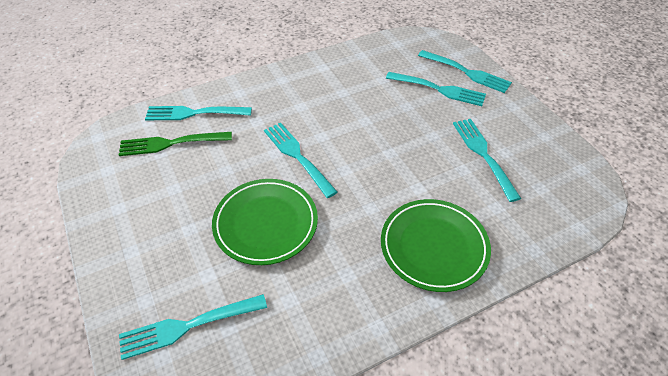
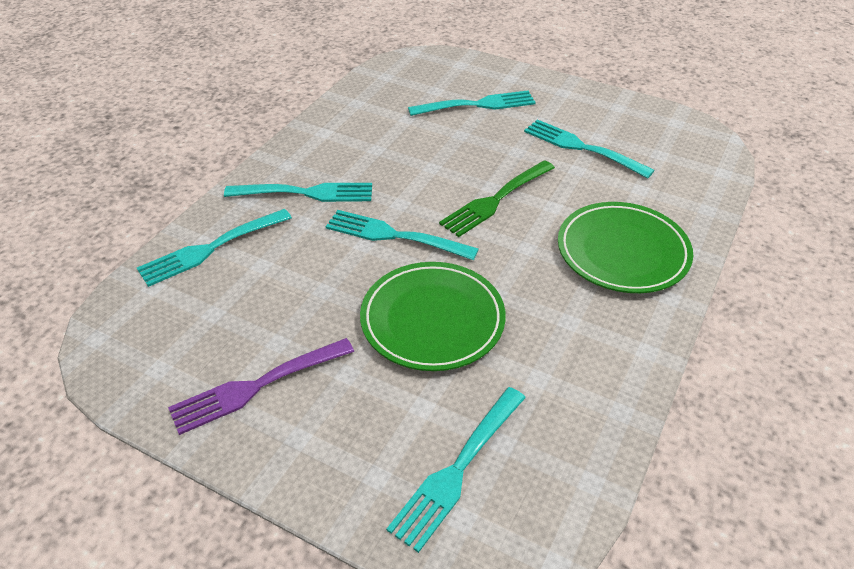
camera: 35 degrees left, 5 degrees down
green fork [119,132,232,156] -> green fork moved to [439,160,555,237]
turquoise fork [418,50,512,93] -> turquoise fork moved to [224,183,372,202]
none -> purple fork [168,338,354,435]

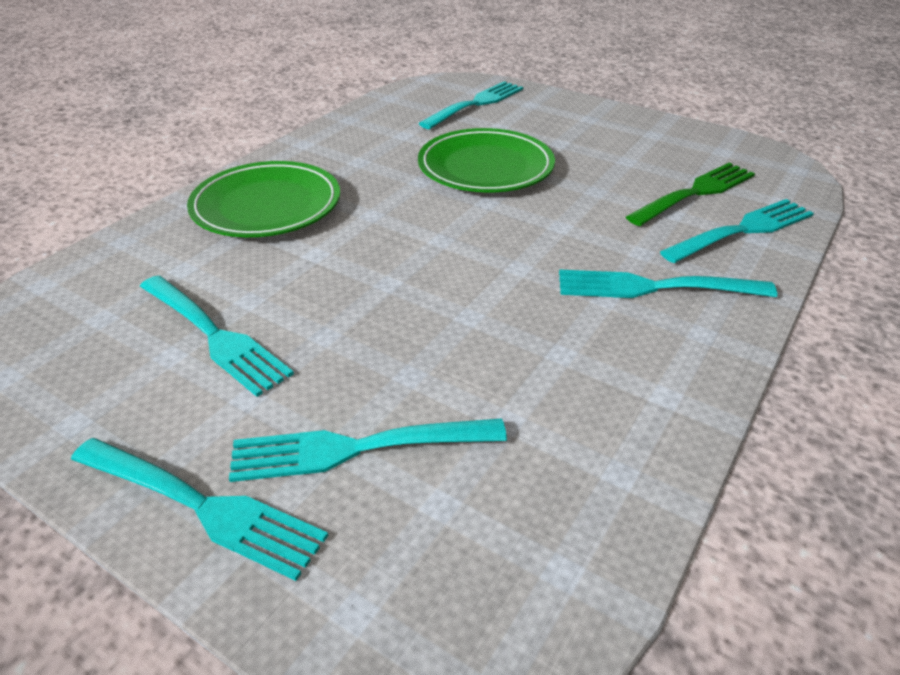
camera: 175 degrees left, 5 degrees down
purple fork [168,338,354,435] -> none
turquoise fork [326,210,479,260] -> turquoise fork moved to [71,438,329,581]
green fork [439,160,555,237] -> green fork moved to [626,163,755,226]

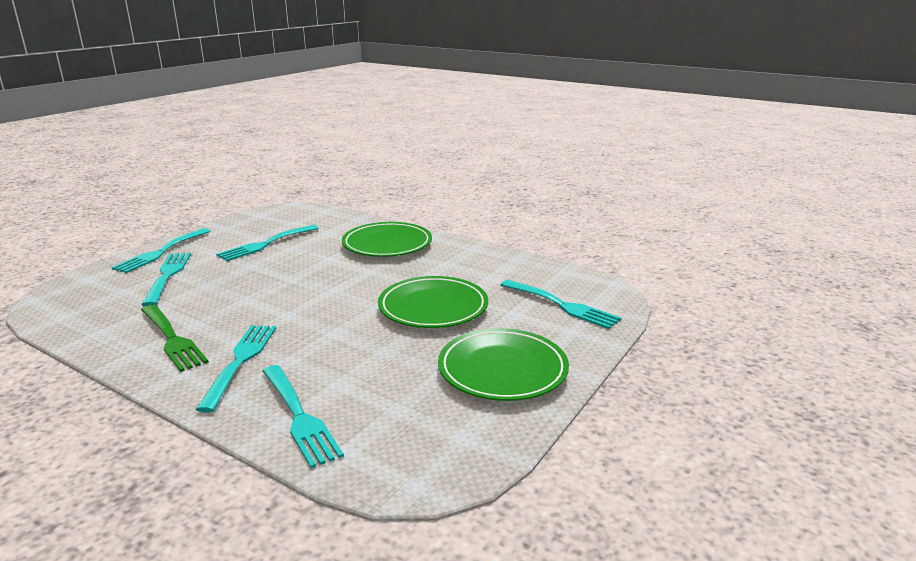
camera: 90 degrees right, 15 degrees down
green fork [626,163,755,226] -> green fork moved to [141,305,208,372]
none -> green plate [438,328,569,401]

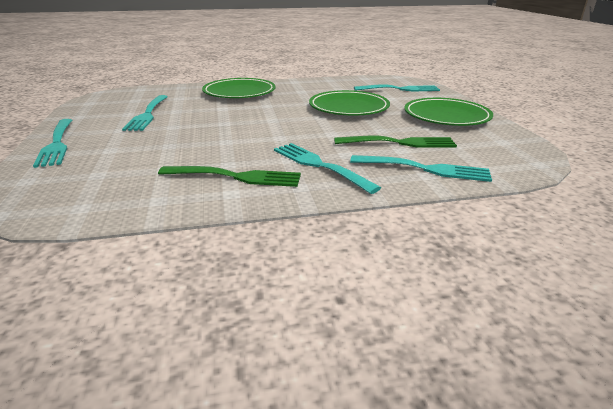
camera: 45 degrees left, 5 degrees up
turquoise fork [141,252,191,306] -> none
none -> green fork [334,136,457,147]

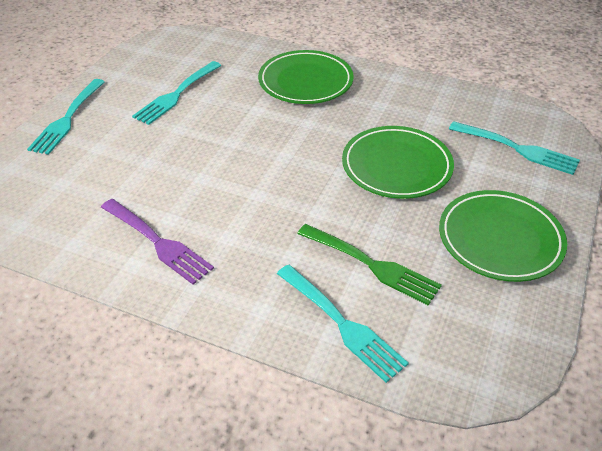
camera: 35 degrees right, 15 degrees up
green fork [158,166,301,187] -> purple fork [101,199,214,285]
turquoise fork [274,143,381,194] -> none

